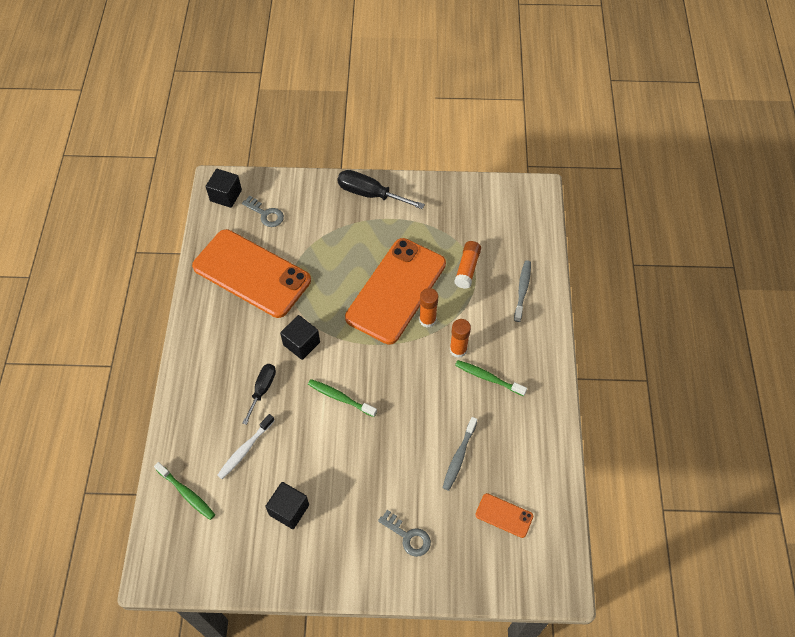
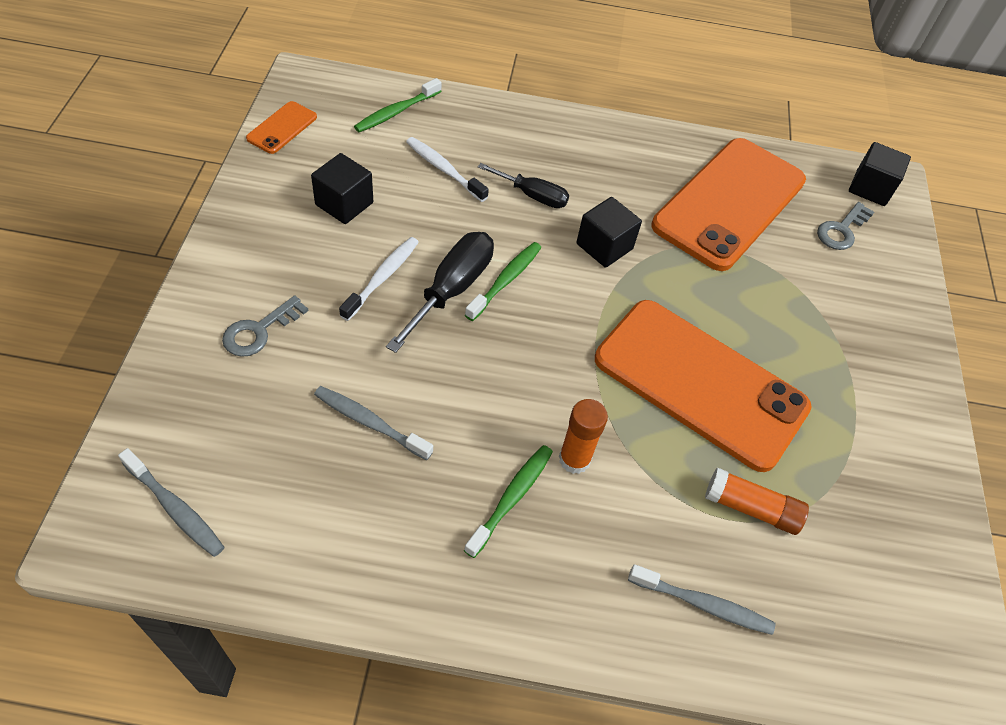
camera: 90 degrees right, 5 degrees down
black screwdriver [337,170,425,209] -> black screwdriver moved to [386,232,494,353]
orange glue stick [419,288,438,328] -> none
orange phone [475,493,533,538] -> orange phone moved to [246,101,317,154]
none -> grey toothbrush [118,448,225,557]
none -> white toothbrush [339,237,419,321]

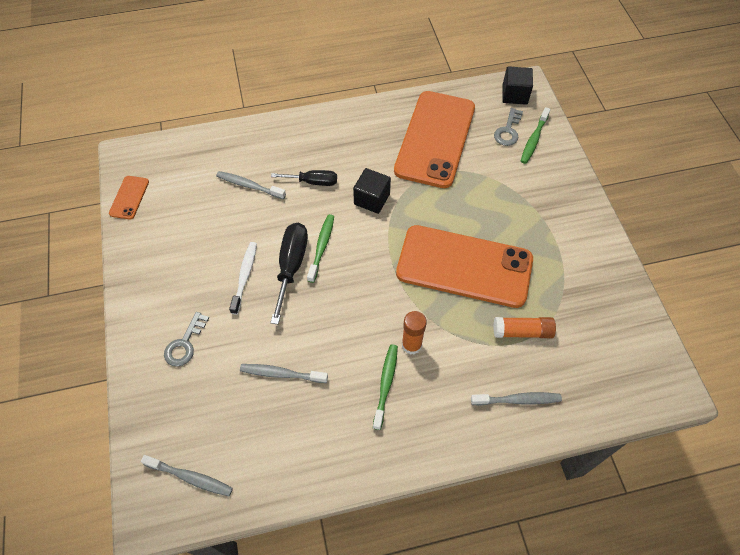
camera: 15 degrees left, 5 degrees up
black cube [311,153,373,224] -> none
green toothbrush [354,78,442,132] -> green toothbrush moved to [521,107,550,164]
white toothbrush [406,137,489,202] -> grey toothbrush [216,171,286,199]

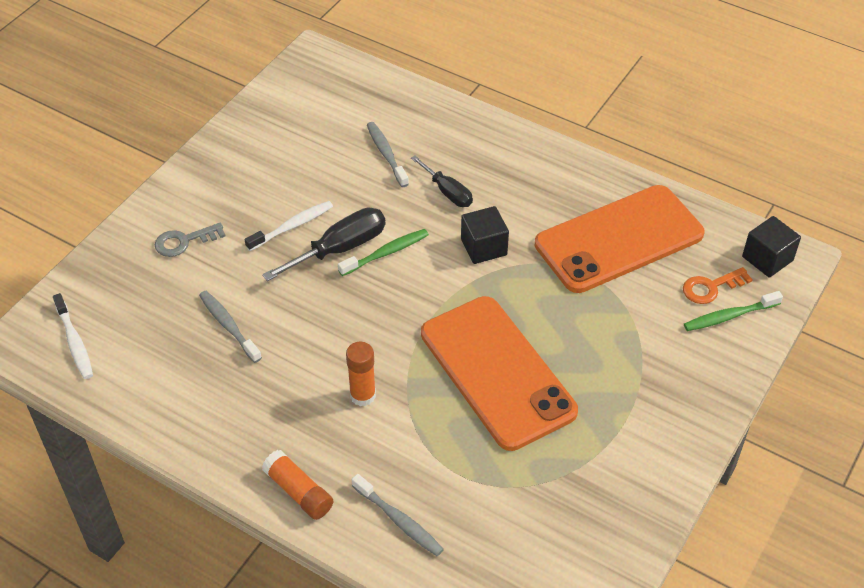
camera: 45 degrees right, 10 degrees down
orange phone [109,176,149,219] -> none
grey toothbrush [141,455,233,496] -> white toothbrush [53,293,93,379]
green toothbrush [373,344,398,430] -> none
orange glue stick [493,317,556,338] -> orange glue stick moved to [262,450,334,520]
grey key [494,108,523,146] -> orange key [683,267,753,304]

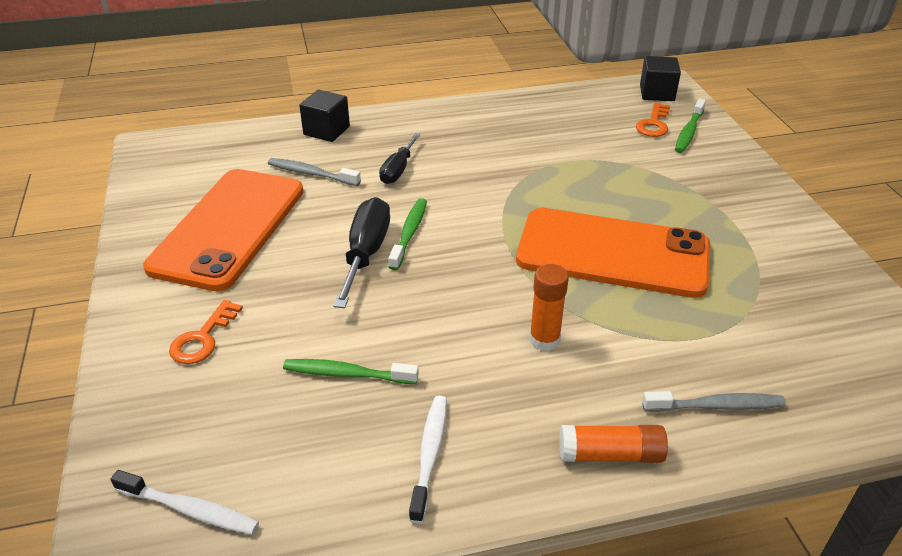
camera: 45 degrees left, 10 degrees down
grey key [155,223,226,257] -> orange key [169,300,243,364]
grey toothbrush [199,291,262,363] -> green toothbrush [283,359,419,384]
white toothbrush [245,201,333,251] -> white toothbrush moved to [409,396,447,524]
black screwdriver [411,155,473,207] -> black screwdriver turned 105 degrees clockwise [379,133,421,184]
black cube [461,206,509,264] -> black cube moved to [299,90,350,142]
orange phone [535,185,705,293] -> orange phone moved to [143,169,304,291]

